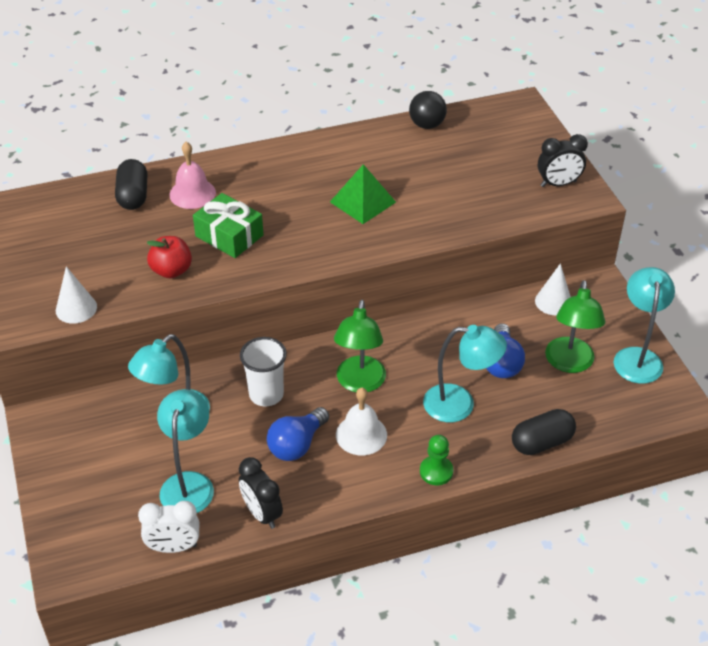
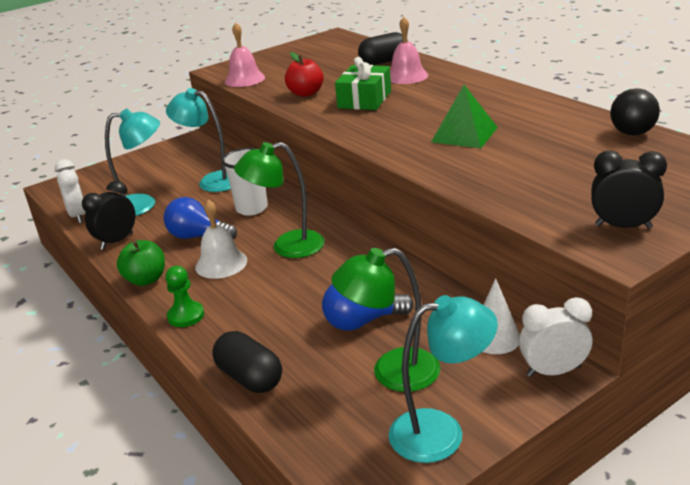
camera: 75 degrees right, 15 degrees down
white cone [56,266,97,324] -> pink bell [225,23,265,87]
turquoise lamp [423,325,507,422] -> none
black clock [538,134,588,187] -> black clock turned 135 degrees clockwise [591,150,667,229]
none -> green apple [117,240,165,286]
none -> white clock [519,297,593,377]

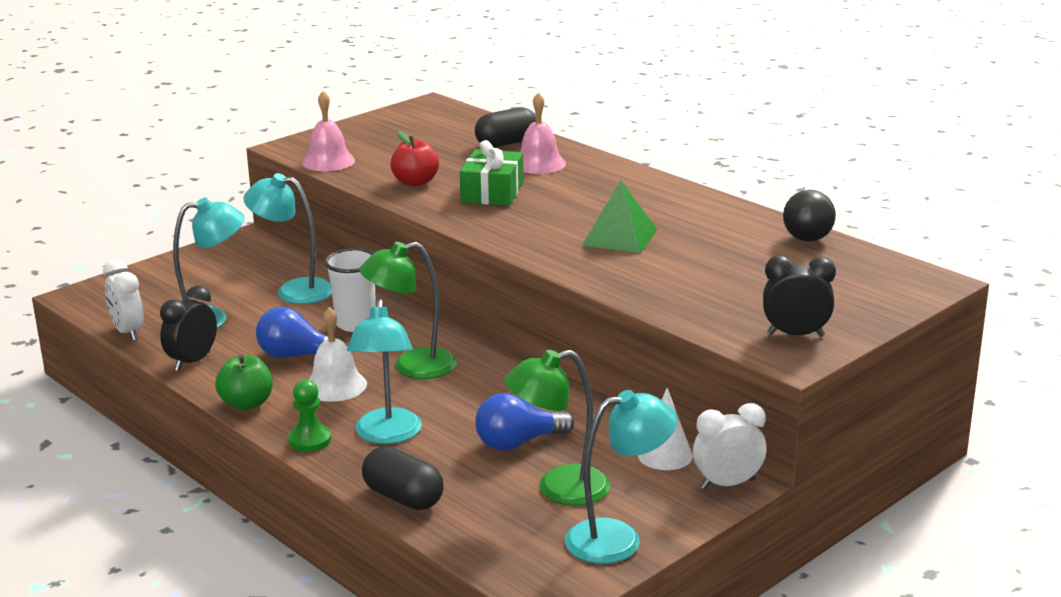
camera: 10 degrees left, 5 degrees down
none -> turquoise lamp [347,299,422,444]

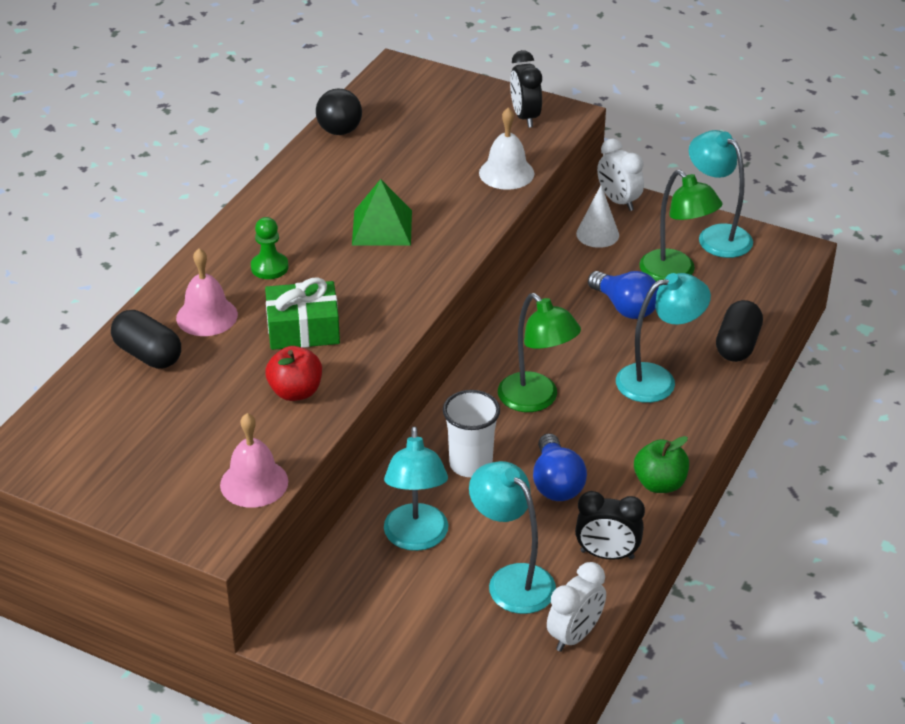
camera: 110 degrees left, 15 degrees up
green pawn [288,380,331,452] -> green pawn moved to [251,217,289,279]
white bell [309,307,367,402] -> white bell moved to [479,107,534,190]

